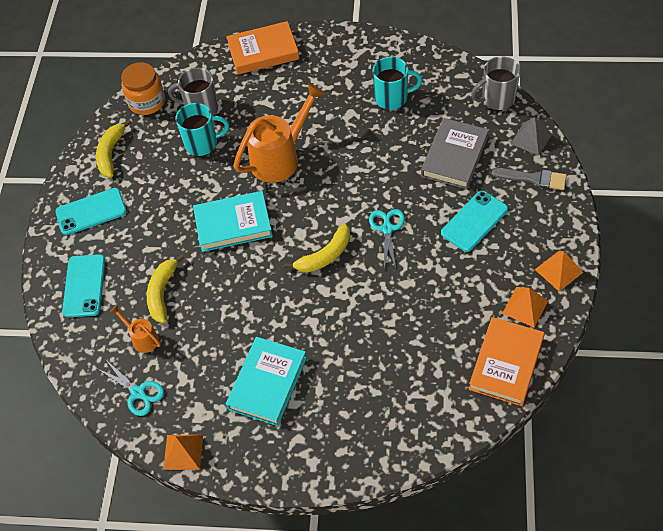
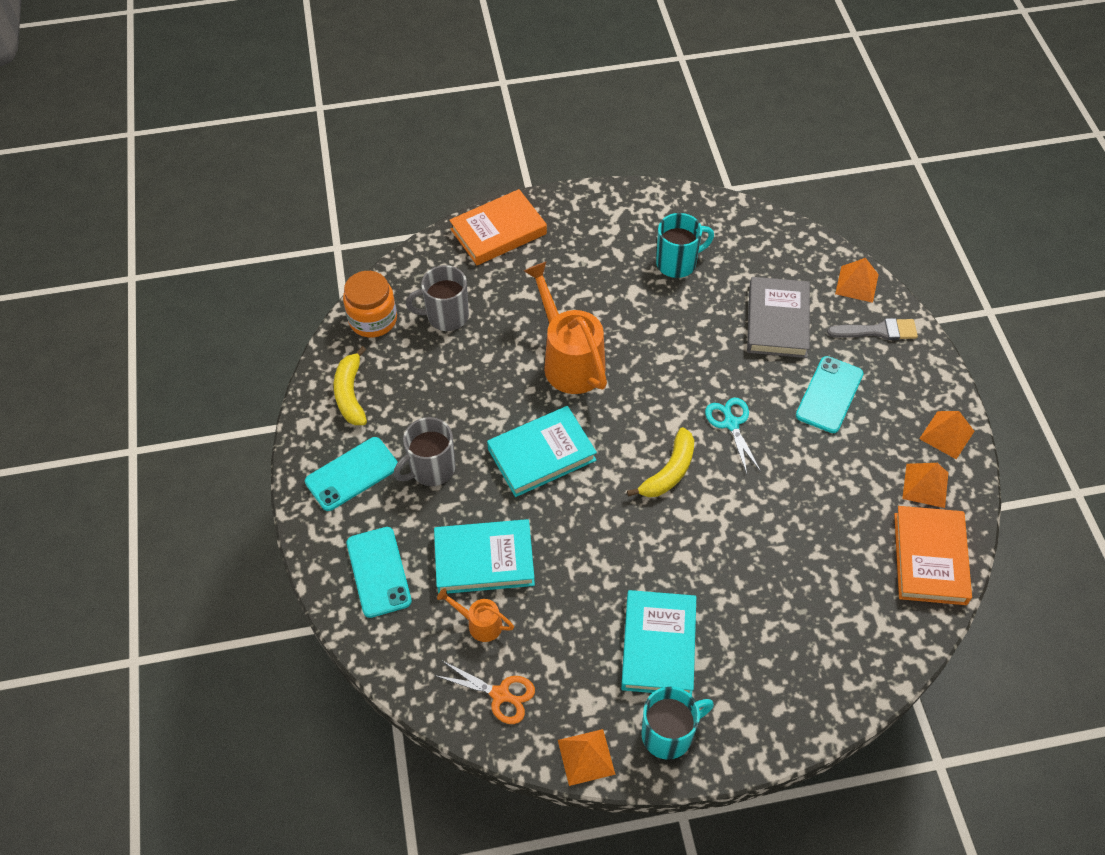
camera: 20 degrees left, 0 degrees up
turquoise scissors [96,359,164,416] -> orange scissors [434,661,535,724]
yellow banana [147,254,185,323] -> turquoise book [434,519,535,594]
turquoise mug [176,103,229,156] -> turquoise mug moved to [641,686,714,760]
orange watering can [233,83,325,183] -> orange watering can turned 60 degrees counterclockwise [524,261,607,394]
grey mug [471,56,520,110] -> grey mug moved to [394,417,456,486]
grey pyramid [510,117,552,156] -> orange pyramid [835,258,879,303]

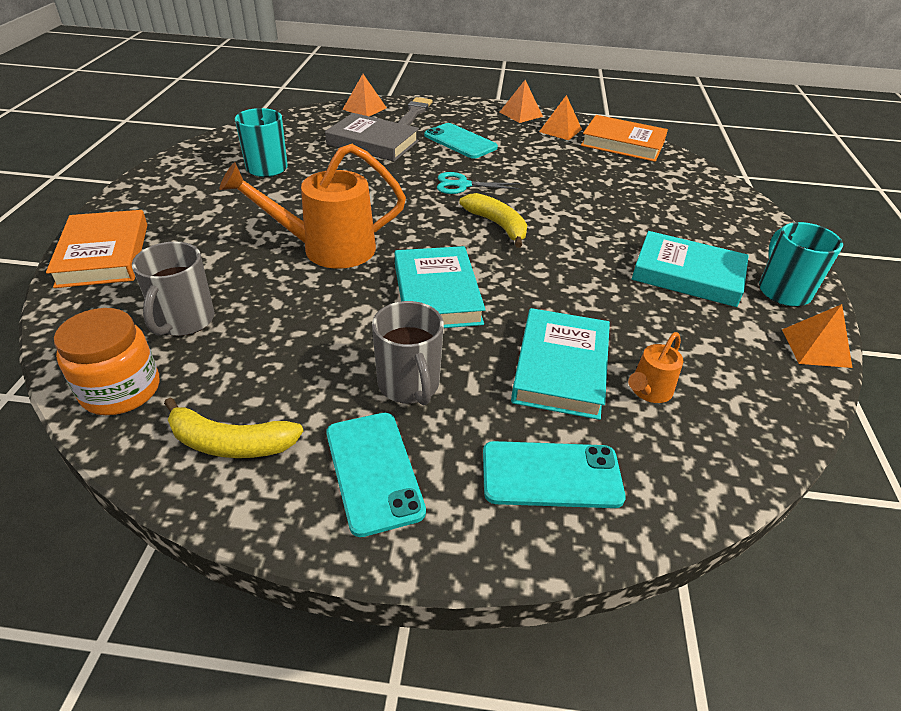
camera: 75 degrees left, 15 degrees down
orange scissors [434,661,535,724] -> none

